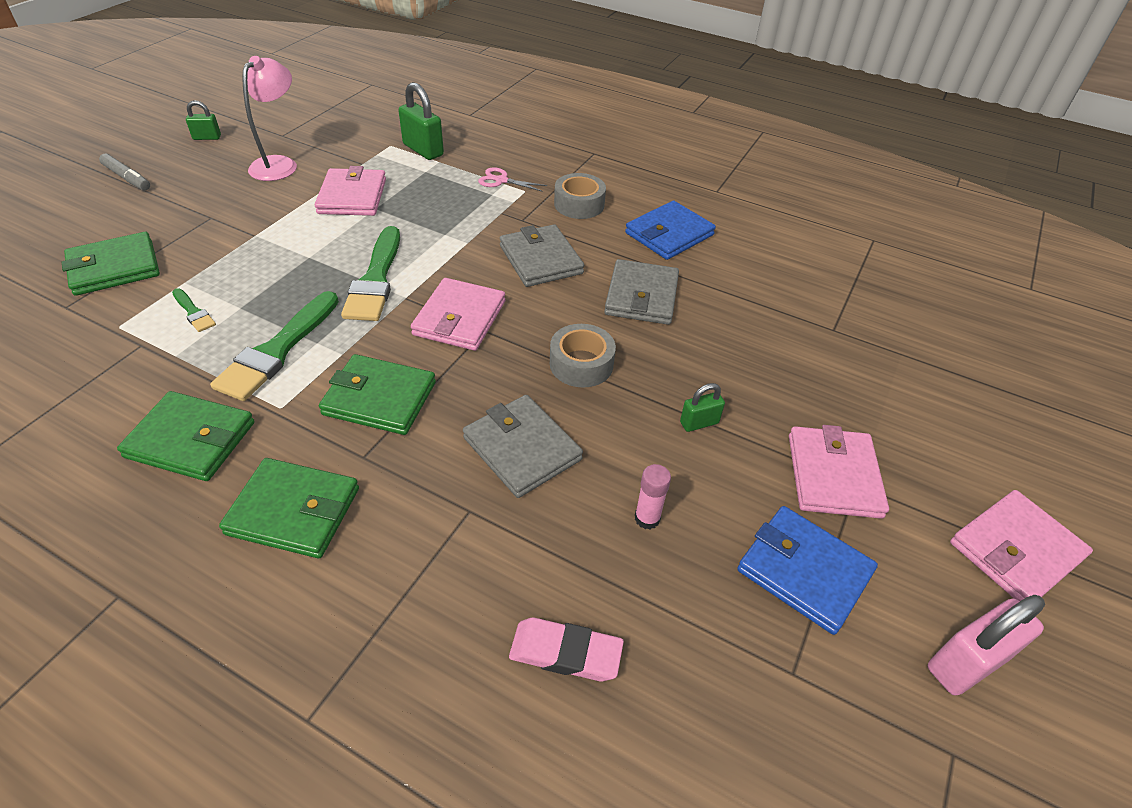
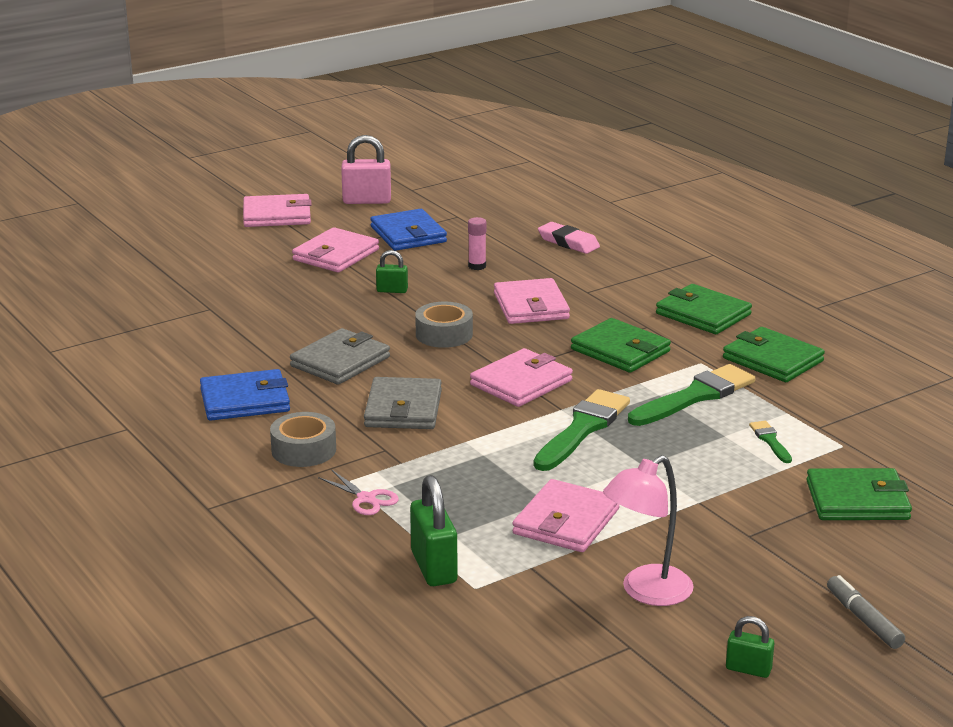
camera: 150 degrees left, 20 degrees down
grey wallet [463,395,583,498] -> pink wallet [494,278,570,324]

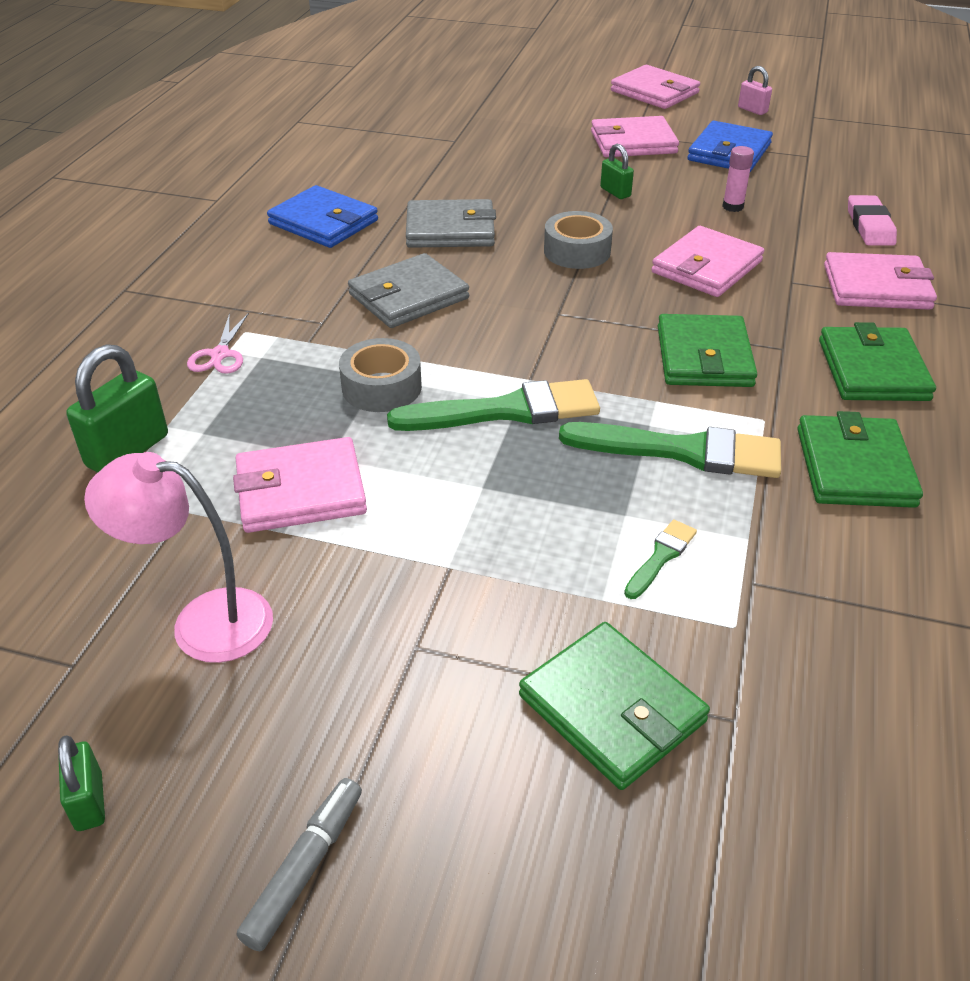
camera: 50 degrees right, 15 degrees up
grey tape [270,412,336,467] -> grey tape moved to [339,338,422,412]
pink padlock [341,135,391,204] -> pink padlock [738,66,772,115], size x0.57
pink wallet [470,348,573,407] -> pink wallet moved to [824,252,937,310]

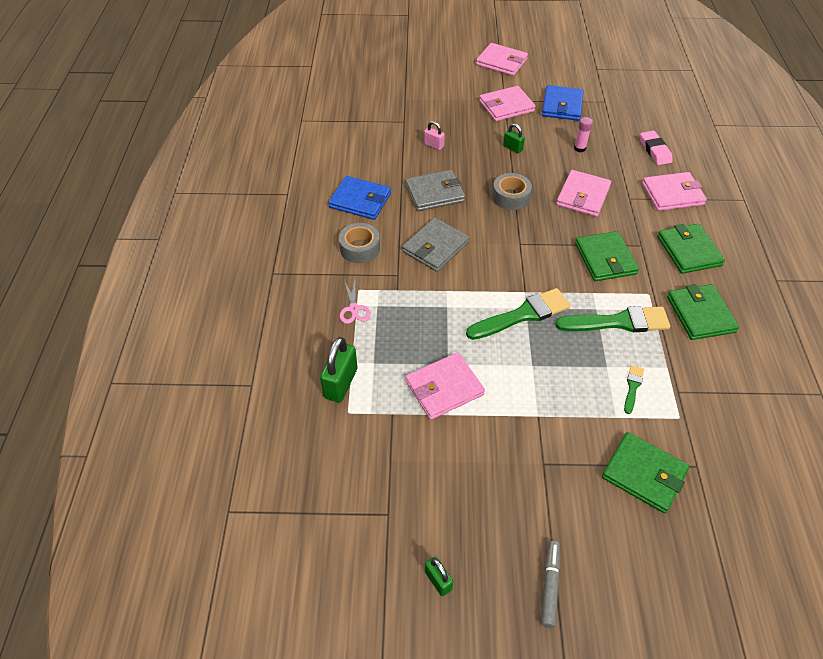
camera: 15 degrees left, 10 degrees up
pink lamp [84,452,273,663] -> none
grey tape [339,338,422,412] -> grey tape moved to [339,223,380,263]
pink padlock [738,66,772,115] -> pink padlock moved to [424,121,445,150]

